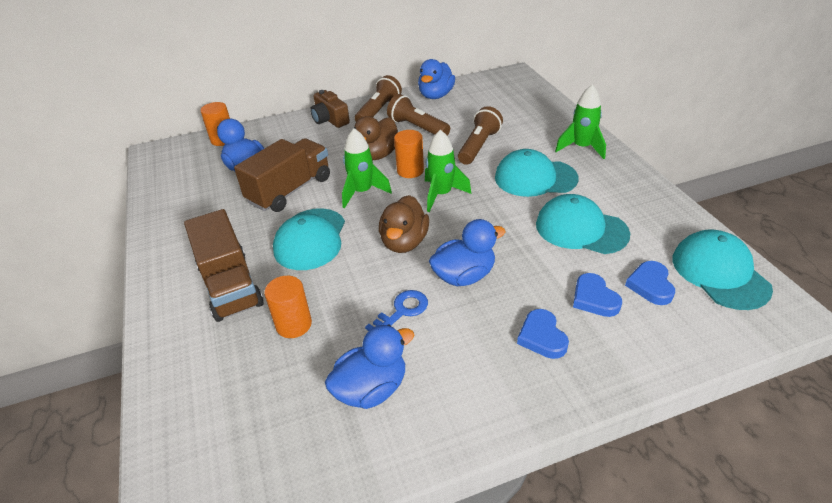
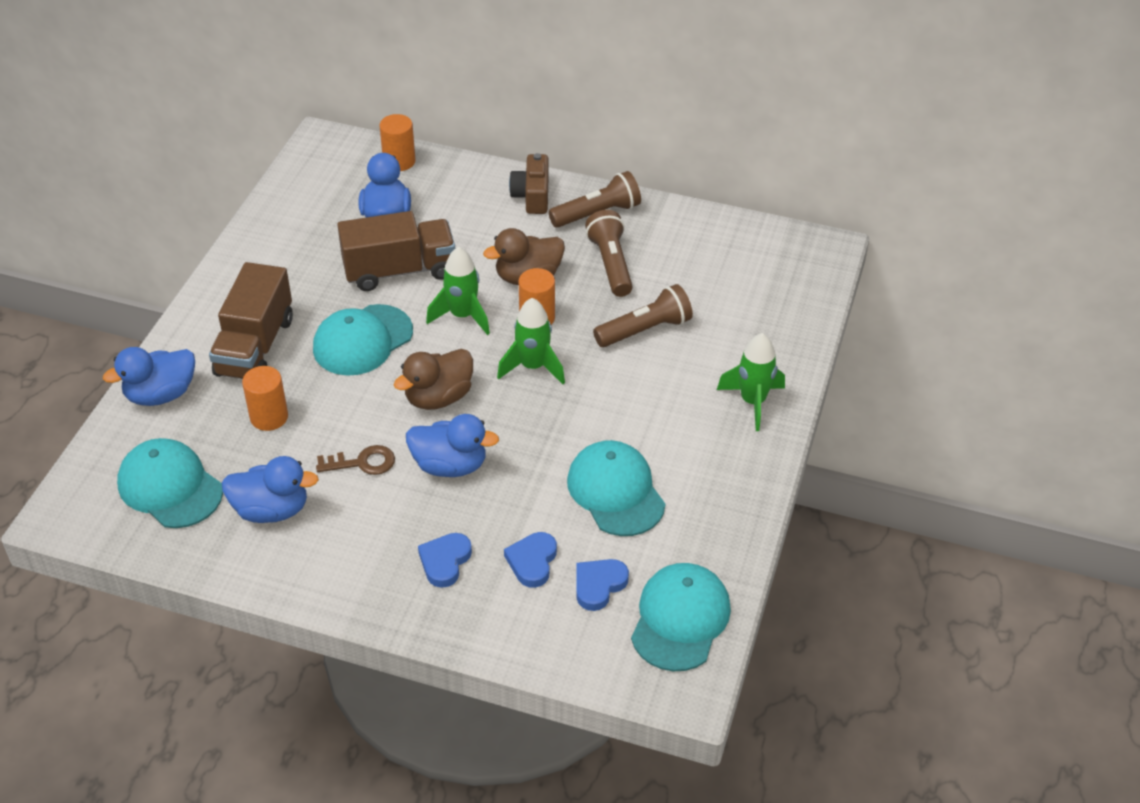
camera: 35 degrees right, 5 degrees up
blue key [365,290,428,331] -> brown key [316,445,395,475]
blue duck [418,59,455,99] -> blue duck moved to [103,347,195,406]
turquoise cap [495,149,579,197] -> turquoise cap moved to [117,438,223,528]

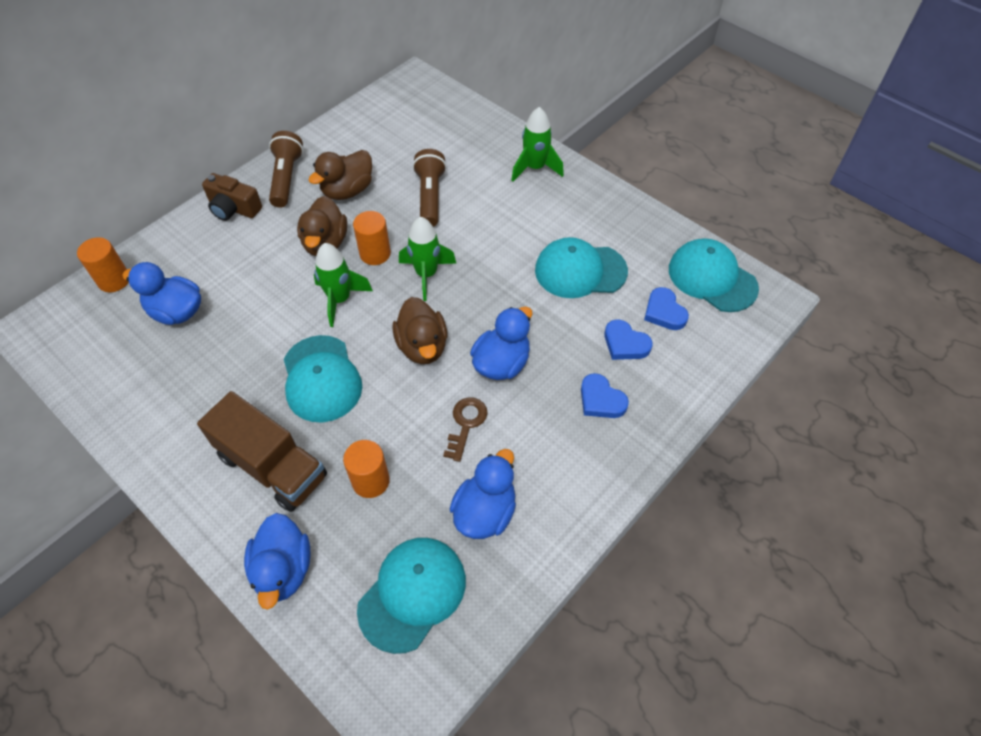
camera: 65 degrees left, 10 degrees up
turquoise cap [117,438,223,528] -> turquoise cap turned 150 degrees clockwise [357,538,466,654]
brown truck [337,211,455,291] -> none
brown flashlight [585,210,633,297] -> brown duck [309,150,372,200]

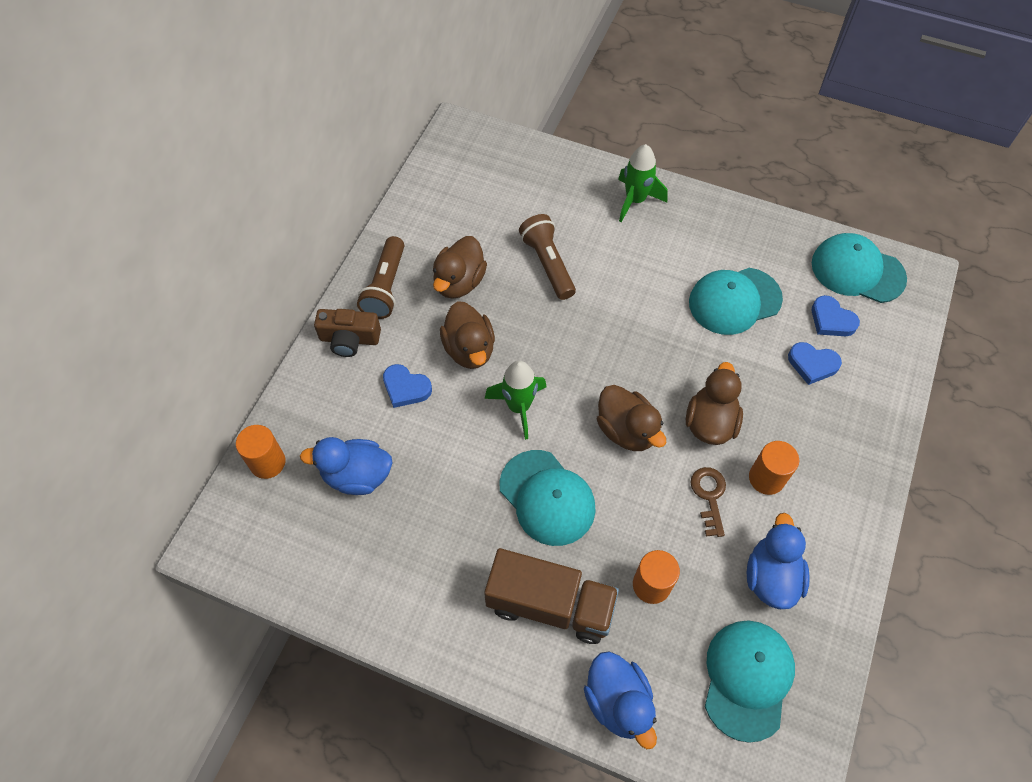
camera: 20 degrees left, 5 degrees up
brown flashlight [269,131,303,208] -> brown flashlight turned 150 degrees counterclockwise [357,236,404,319]
orange cylinder [353,211,391,265] -> orange cylinder moved to [749,441,799,495]
green rocket [399,217,456,301] -> none
blue duck [470,307,532,380] -> brown duck [686,362,743,445]
blue heart [581,373,629,418] -> blue heart moved to [383,364,432,408]

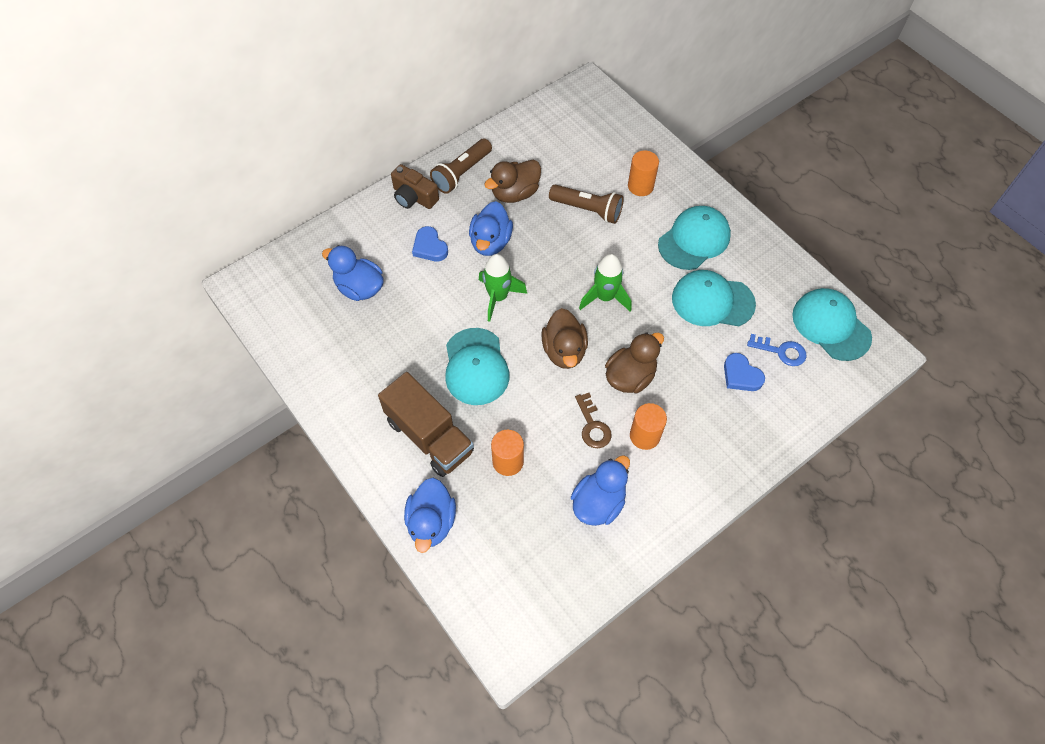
camera: 30 degrees right, 0 degrees up
orange cylinder [236,425,285,479] -> orange cylinder moved to [628,150,659,196]
brown duck [440,301,495,369] -> blue duck [469,201,513,256]
brown flashlight [519,214,576,300] -> brown flashlight turned 105 degrees clockwise [549,184,624,224]
green rocket [618,144,668,222] -> green rocket moved to [579,254,631,311]
brown key [690,467,726,537] -> brown key turned 135 degrees clockwise [575,393,612,448]
turquoise cap [705,620,795,743] -> turquoise cap moved to [658,206,731,270]
blue heart [812,295,860,336] -> blue key [747,334,807,366]

